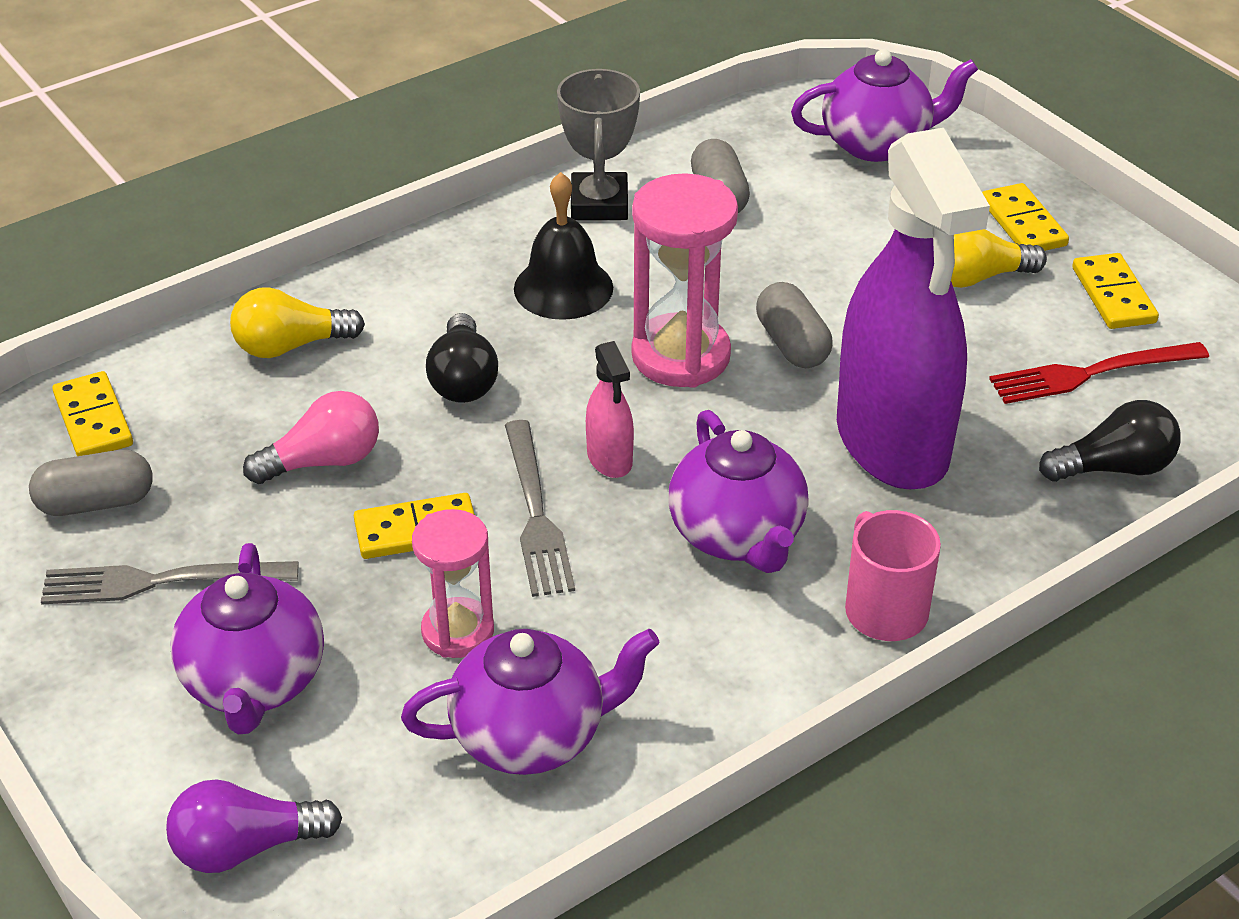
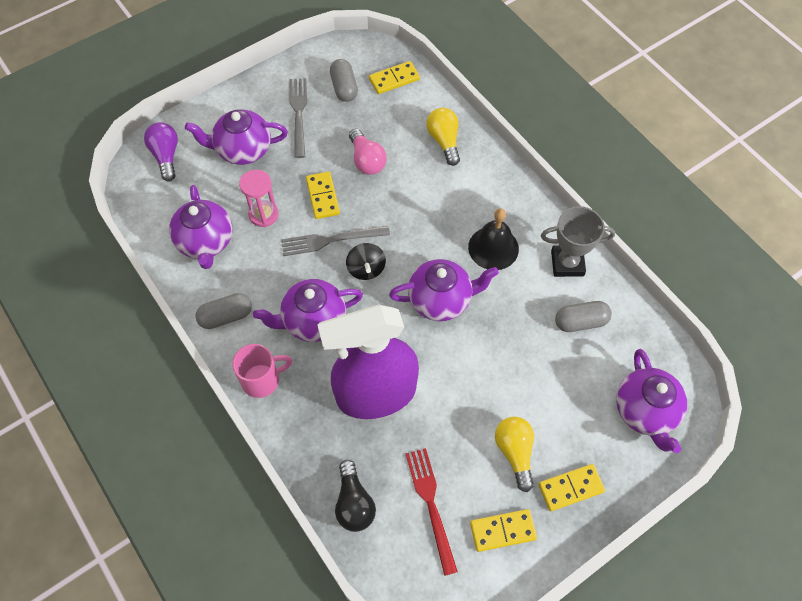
camera: 90 degrees right, 20 degrees up
black light bulb [426,313,498,403] -> none
pink spray bottle [586,341,634,478] -> black spinning top [346,243,386,280]
pink hourglass [632,173,738,388] -> purple teapot [389,259,499,321]
grey capsule [756,282,833,368] -> grey capsule moved to [195,293,252,329]

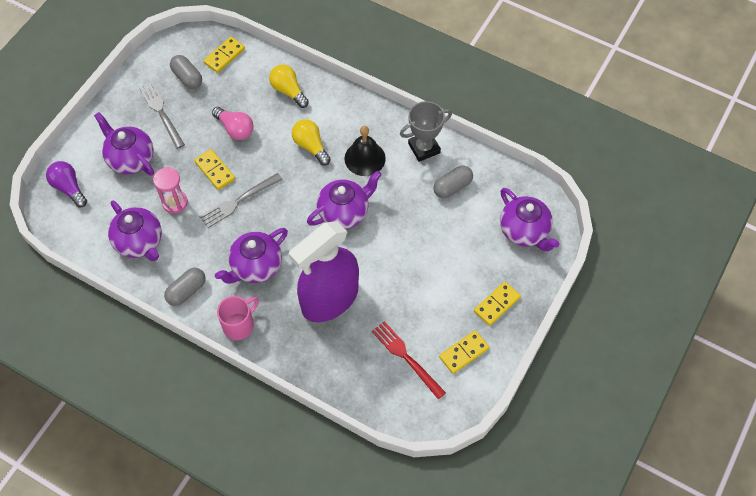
camera: 25 degrees left, 0 degrees up
purple teapot [185,110,288,165] -> purple teapot turned 75 degrees clockwise [94,112,154,176]
black light bulb [335,460,376,532] -> none
black spinning top [346,243,386,280] -> none
yellow light bulb [495,417,534,492] -> yellow light bulb moved to [292,119,331,165]

